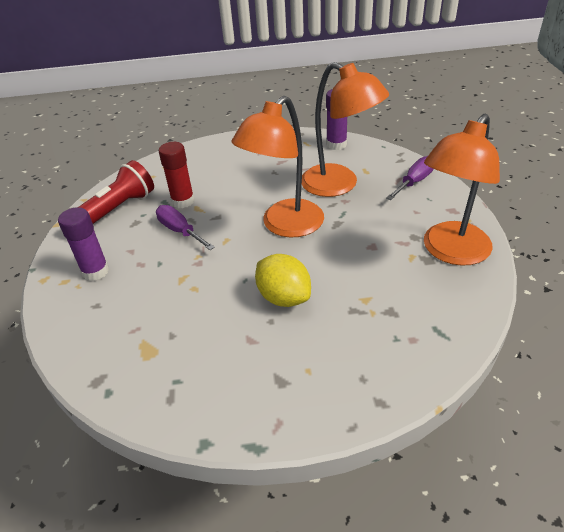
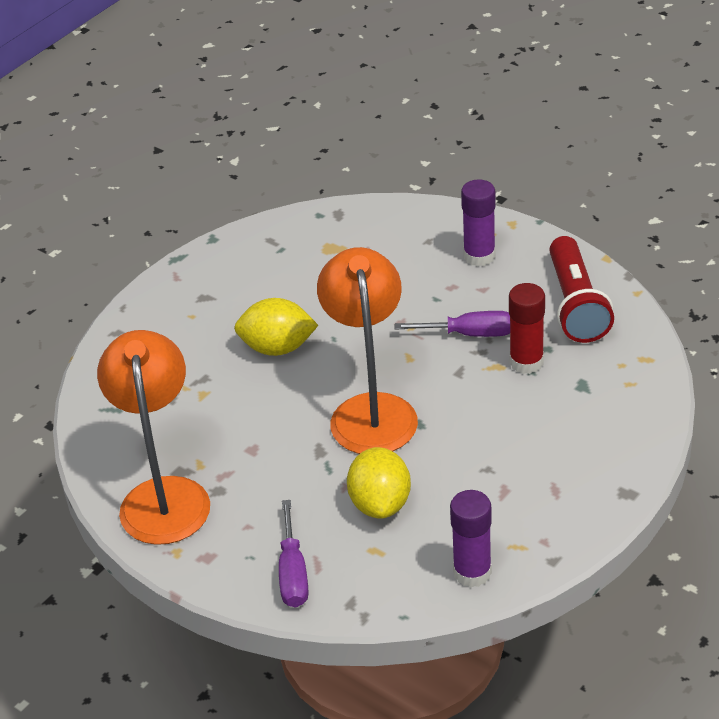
camera: 135 degrees right, 0 degrees up
orange lamp [302,62,389,197] -> yellow lemon [347,447,411,519]

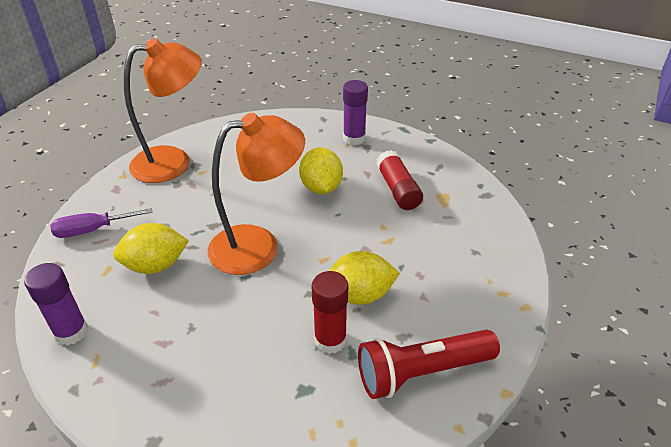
camera: 75 degrees right, 0 degrees up
purple screwdriver [395,311,510,337] -> yellow lemon [329,251,400,305]
purple glue stick [461,179,496,267] -> purple glue stick moved to [343,80,368,145]
none -> red glue stick [376,150,423,210]

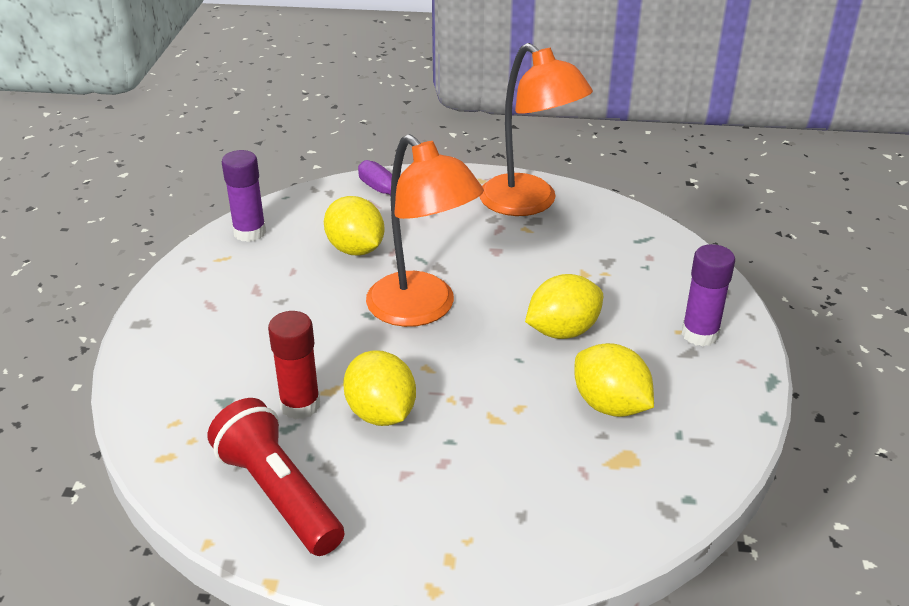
camera: 70 degrees right, 5 degrees down
red glue stick [376,150,423,210] -> yellow lemon [574,343,654,417]

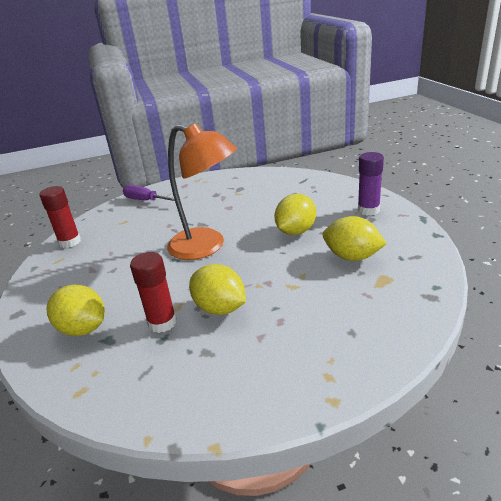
camera: 20 degrees left, 5 degrees down
red flashlight [207,398,344,556] -> none
purple glue stick [222,150,266,242] -> red glue stick [39,186,81,248]
yellow lemon [324,196,385,256] -> yellow lemon moved to [46,285,105,336]
orange lamp [479,43,593,216] -> none

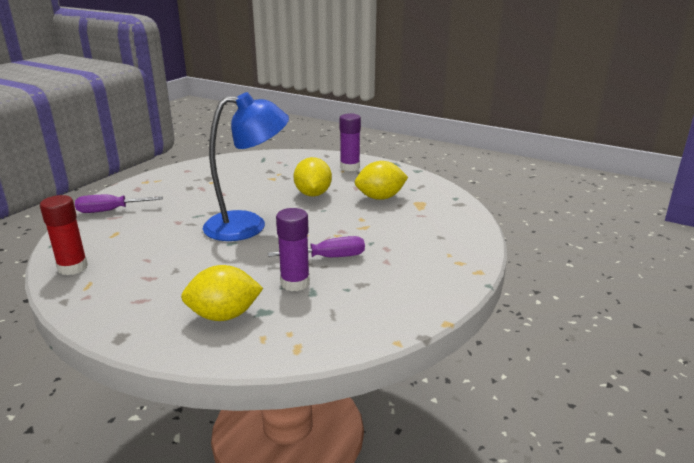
camera: 45 degrees left, 5 degrees down
red glue stick [130,252,177,333] -> purple glue stick [276,208,310,291]
orange lamp [167,123,237,260] -> blue lamp [203,92,289,241]
yellow lemon [189,264,246,315] -> purple screwdriver [268,236,365,257]

